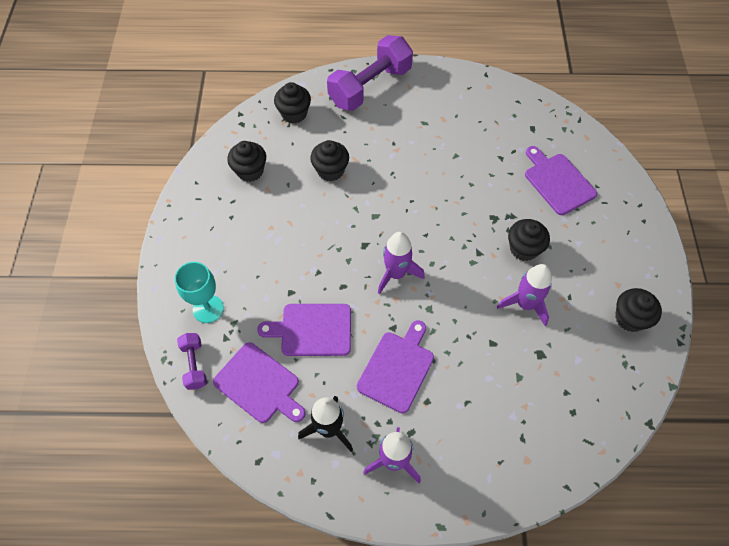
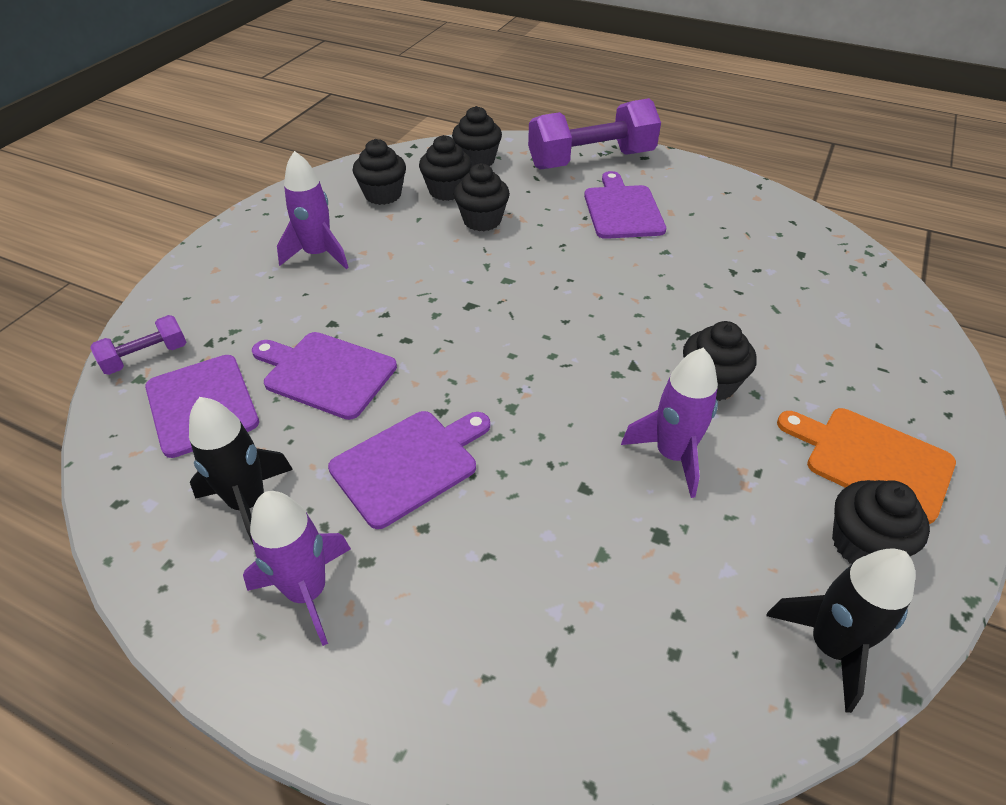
camera: 25 degrees right, 15 degrees down
turquoise goblet [175,262,224,323] -> none
purple dumbbell [177,333,207,390] -> purple dumbbell turned 45 degrees clockwise [90,315,186,375]
purple rocket [378,232,425,294] -> purple rocket moved to [277,151,349,269]
purple cutting board [525,146,597,215] -> purple cutting board moved to [584,171,666,239]
none -> black cupcake [419,135,472,201]
none -> black rocket [766,549,915,713]
none -> orange cutting board [777,408,956,524]

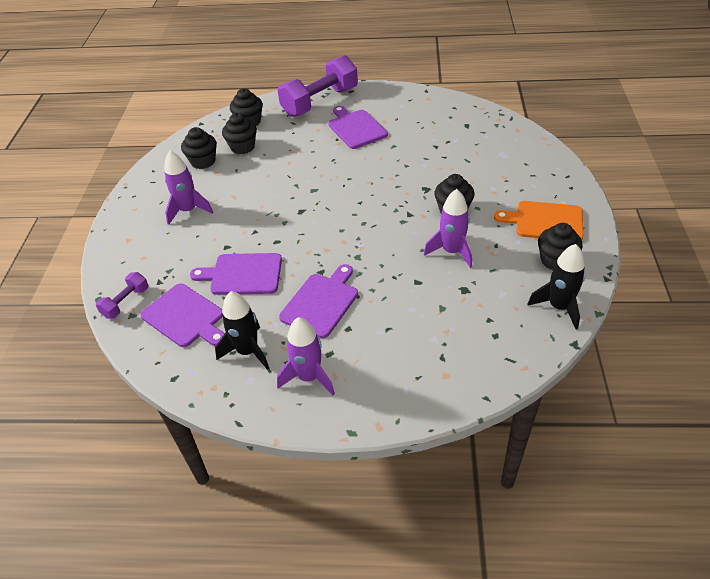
camera: 20 degrees left, 0 degrees up
black cupcake [454,163,510,231] -> none

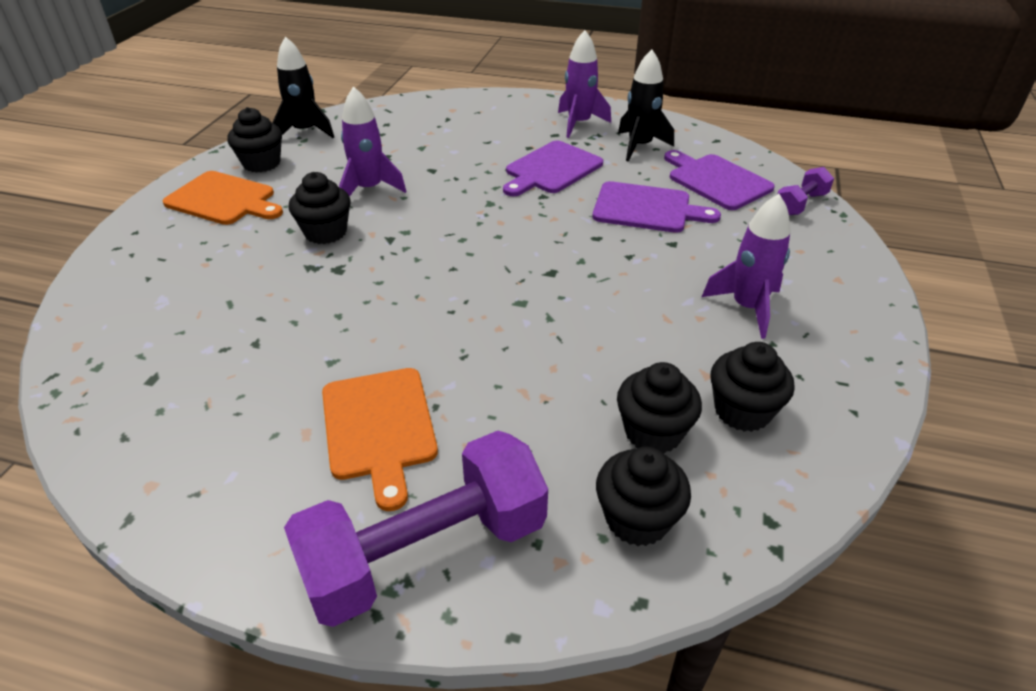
camera: 170 degrees left, 5 degrees down
purple cutting board [328,106,388,149] -> orange cutting board [322,368,438,511]

